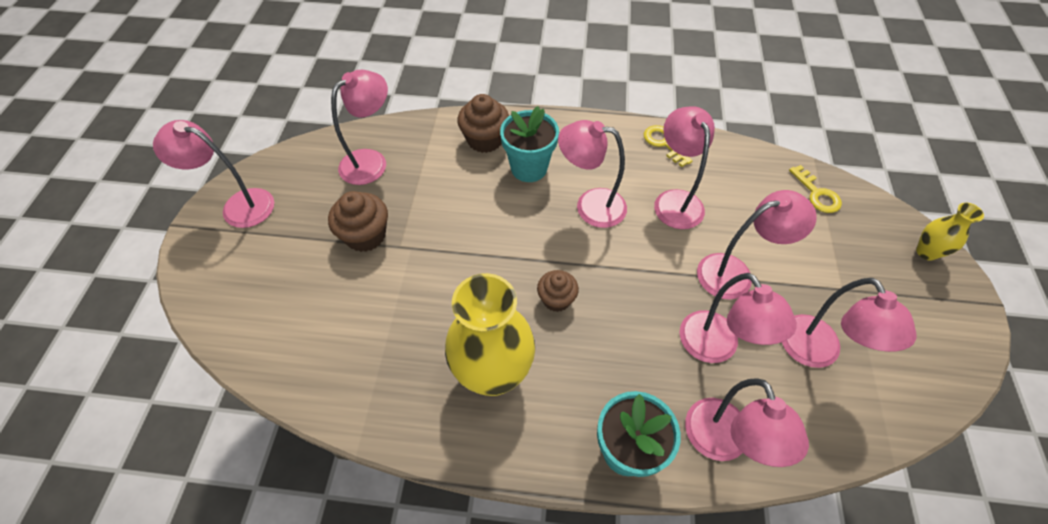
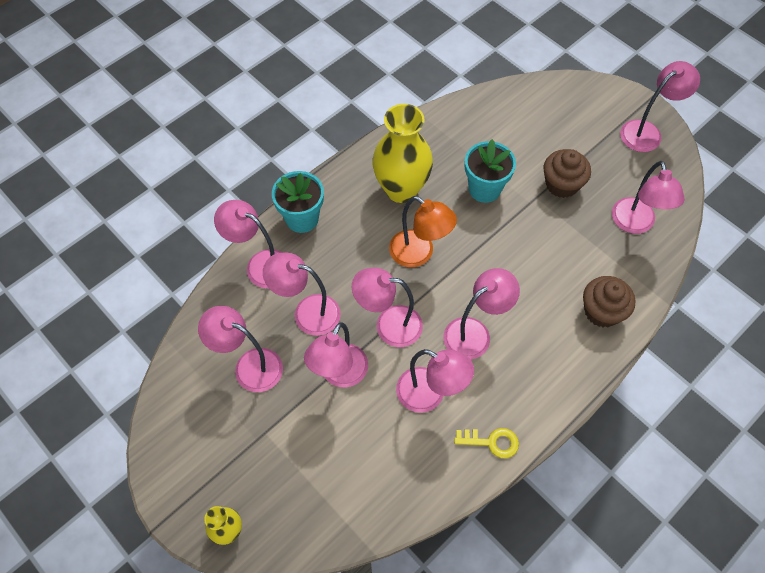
camera: 130 degrees right, 5 degrees up
turquoise flower pot [500,106,559,182] -> turquoise flower pot moved to [465,139,516,203]
brown cupcake [537,270,579,312] -> orange lamp [389,196,457,267]
yellow key [789,165,842,213] -> none
none -> pink lamp [352,268,423,347]

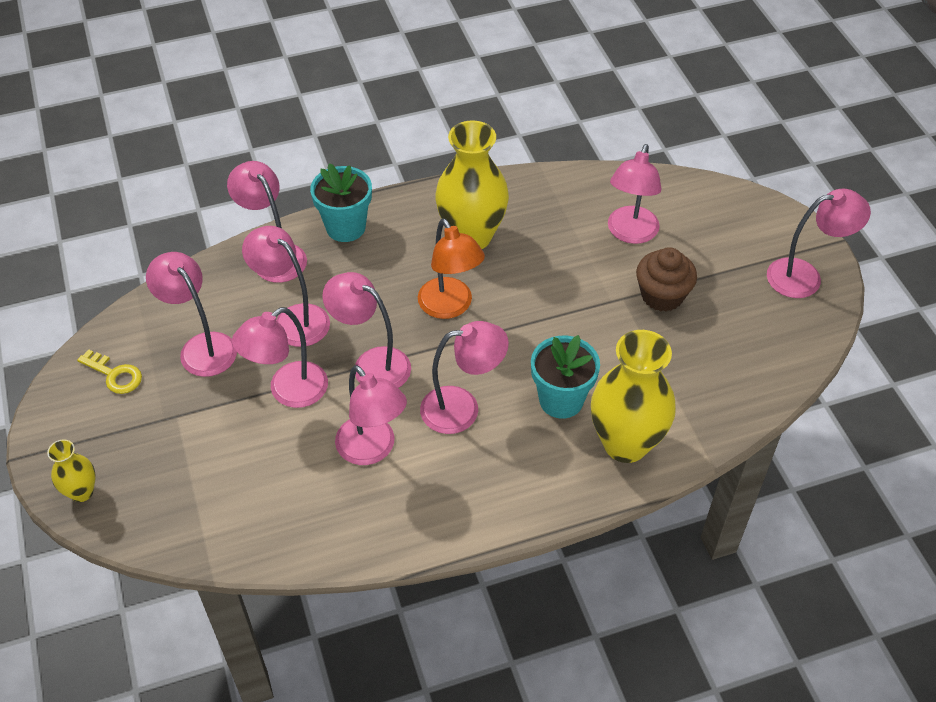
camera: 25 degrees right, 10 degrees down
yellow key [454,428,519,458] -> yellow key moved to [77,349,142,394]
turquoise flower pot [465,139,516,203] -> turquoise flower pot moved to [531,335,600,419]
brown cupcake [583,276,636,328] -> yellow vase [591,330,676,463]
pink lamp [612,161,685,234] -> pink lamp moved to [608,144,662,244]

